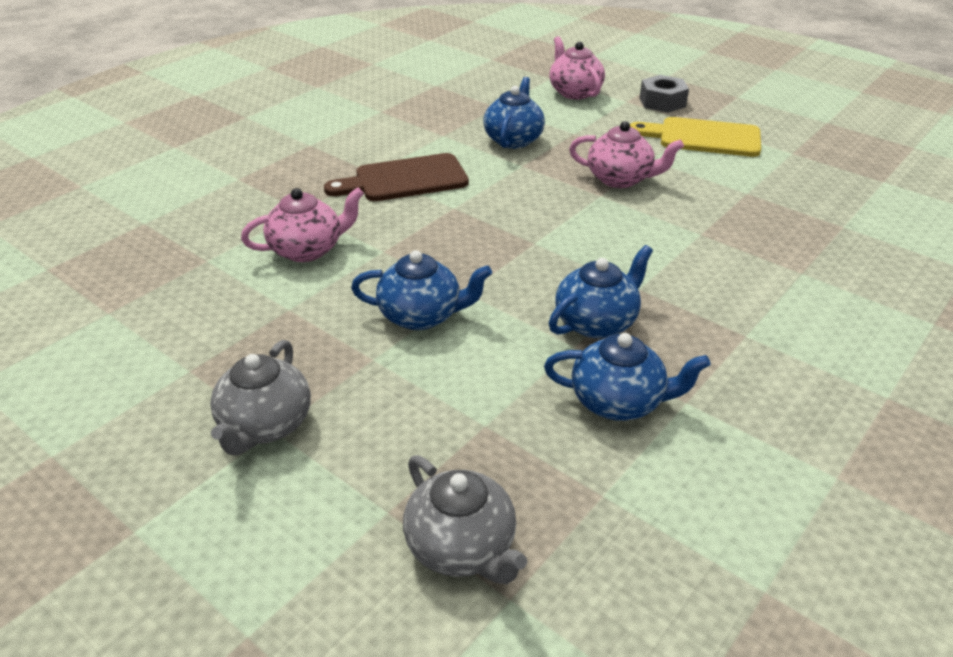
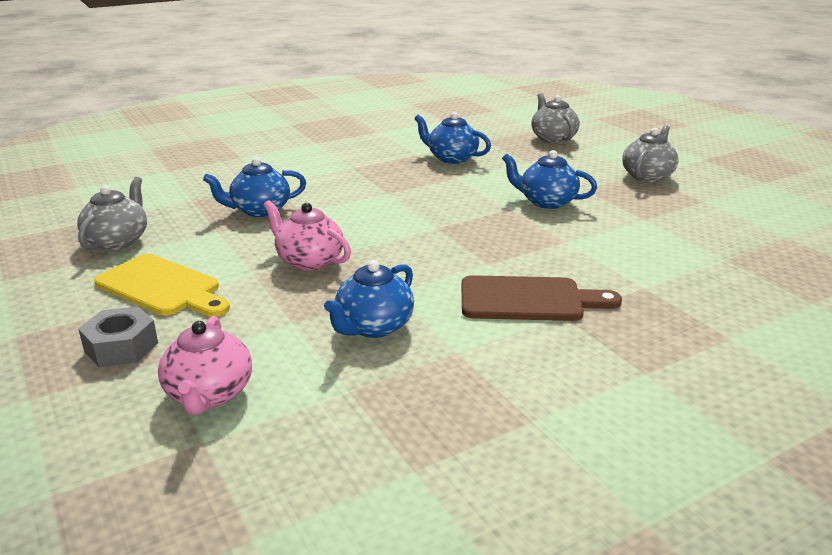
camera: 160 degrees left, 10 degrees down
pink teapot [241,188,364,262] -> none
blue teapot [549,245,653,339] -> blue teapot moved to [203,157,306,217]
none -> grey teapot [77,177,147,250]

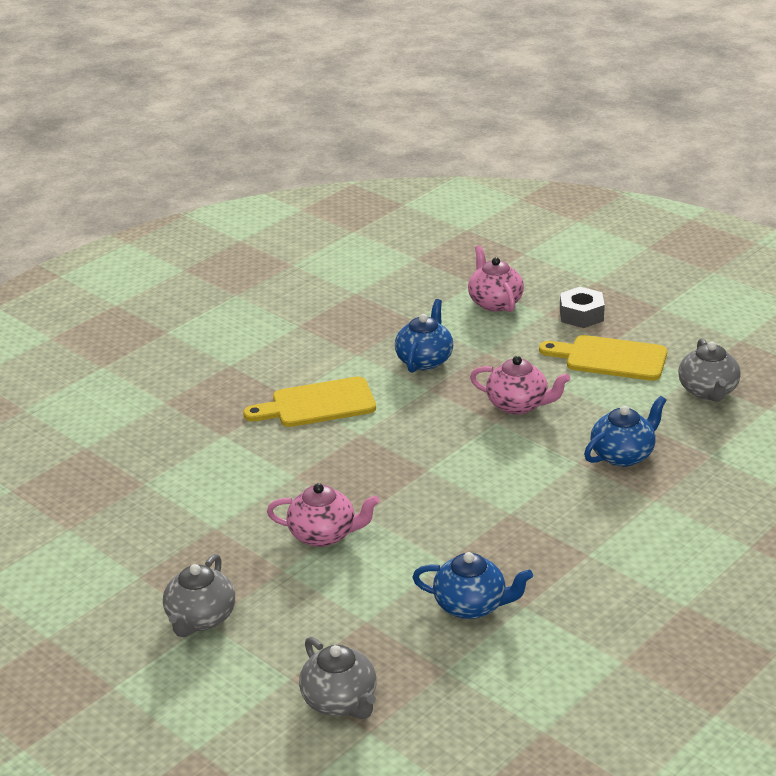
camera: 165 degrees right, 5 degrees up
brown cutting board [462,275,622,321] -> yellow cutting board [243,377,376,427]
blue teapot [502,150,597,209] -> pink teapot [267,483,379,547]

